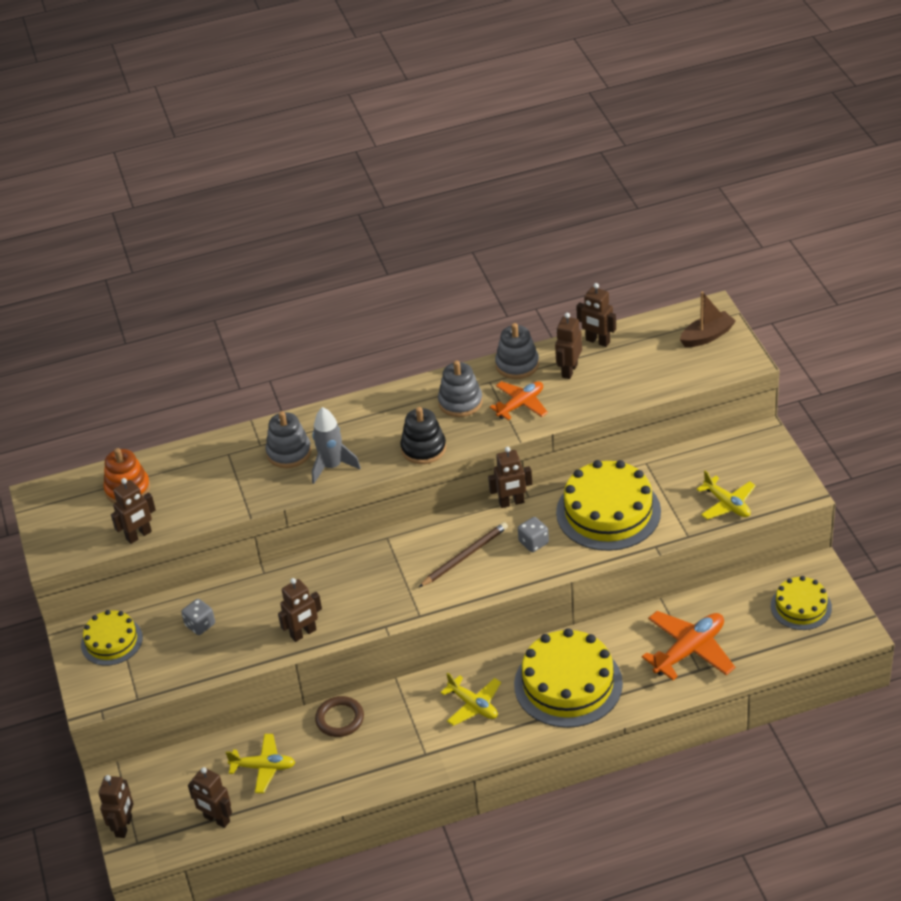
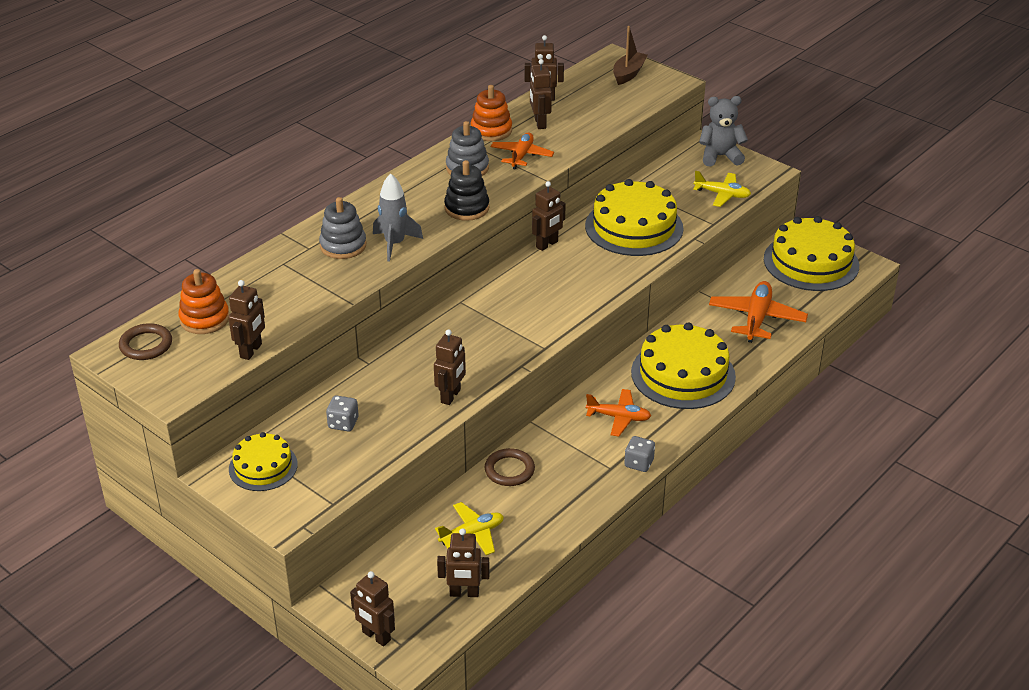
camera: 35 degrees left, 5 degrees down
brown robot [98,775,134,838] -> brown robot turned 150 degrees clockwise [350,571,395,646]
brown pencil [419,522,508,587] -> none
yellow plane [441,672,501,726] -> orange plane [586,389,651,437]
grey stacking toy [495,323,539,379] -> orange stacking toy [471,85,512,141]
grey dice [518,517,549,552] -> grey dice moved to [624,436,655,472]
yellow cake [771,576,832,630] -> yellow cake [764,216,859,291], size x1.75
none -> brown ring [119,323,172,360]
none -> grey teddy bear [699,96,748,167]

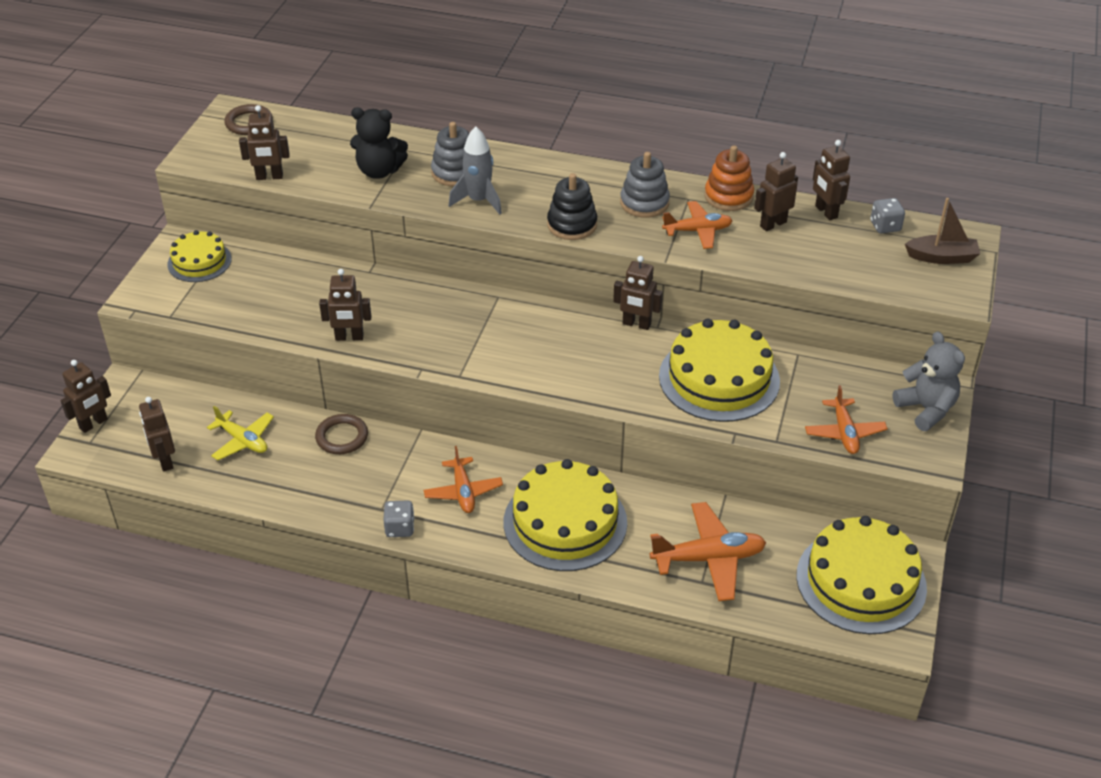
camera: 65 degrees right, 5 degrees up
orange stacking toy [178,269,229,334] -> none
grey dice [326,396,359,431] -> grey dice moved to [870,198,905,234]
brown robot [350,571,395,646] -> brown robot turned 150 degrees counterclockwise [61,360,111,433]
yellow plane [693,171,751,207] -> orange plane [805,385,888,454]
none -> black teddy bear [350,107,408,179]

